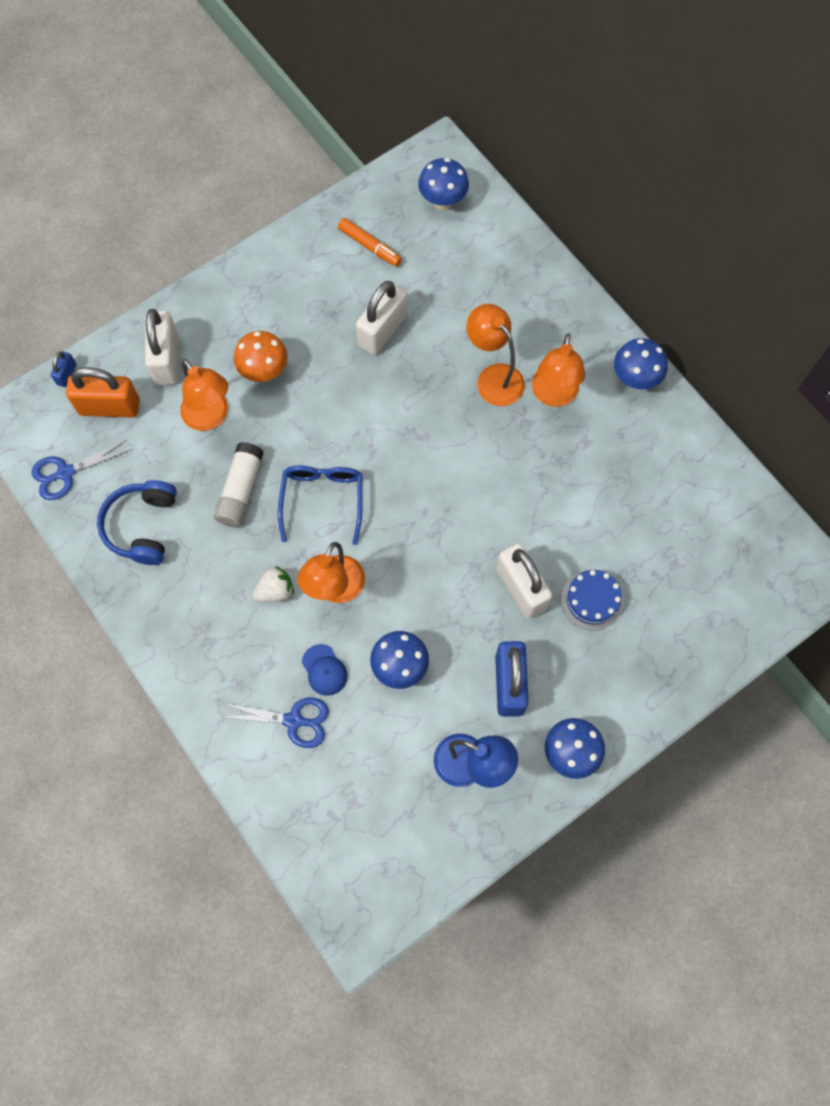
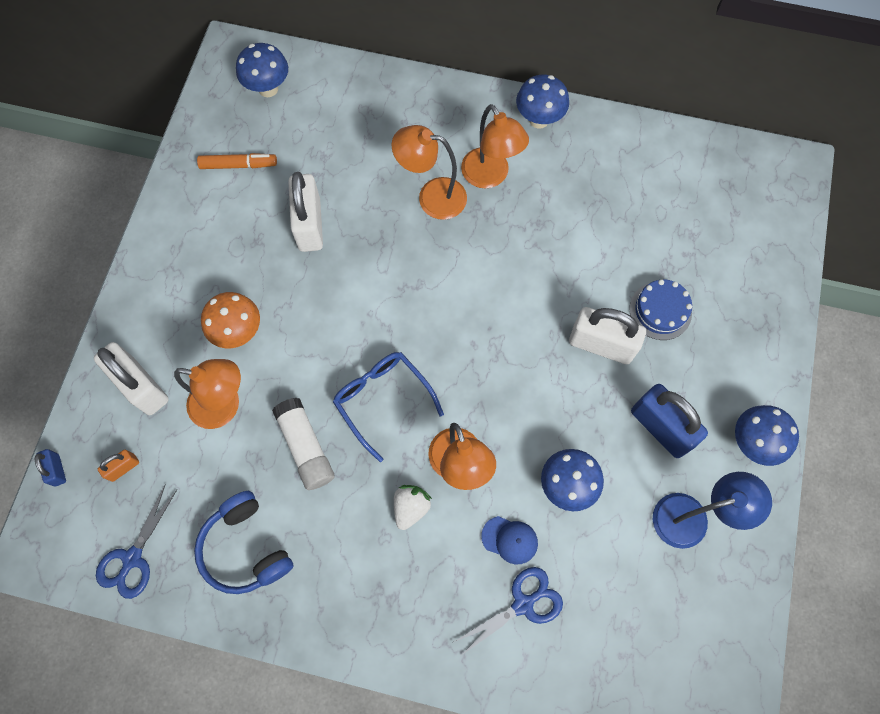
camera: 40 degrees left, 0 degrees up
orange padlock [66,367,140,417] -> orange padlock [98,450,139,482], size x0.48

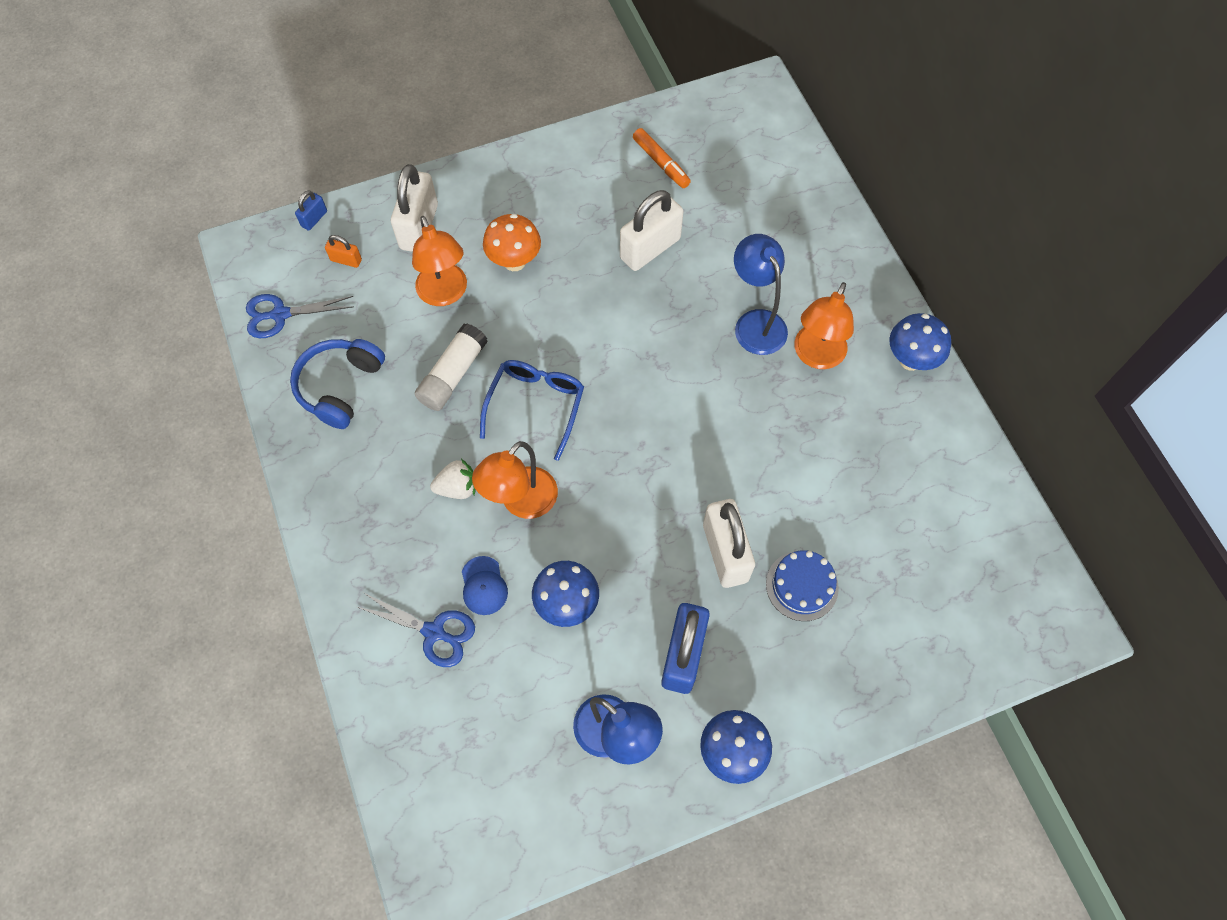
camera: 55 degrees right, 5 degrees down
blue mushroom [236,43,288,97] -> none
orange lamp [392,125,467,220] -> blue lamp [734,234,788,355]

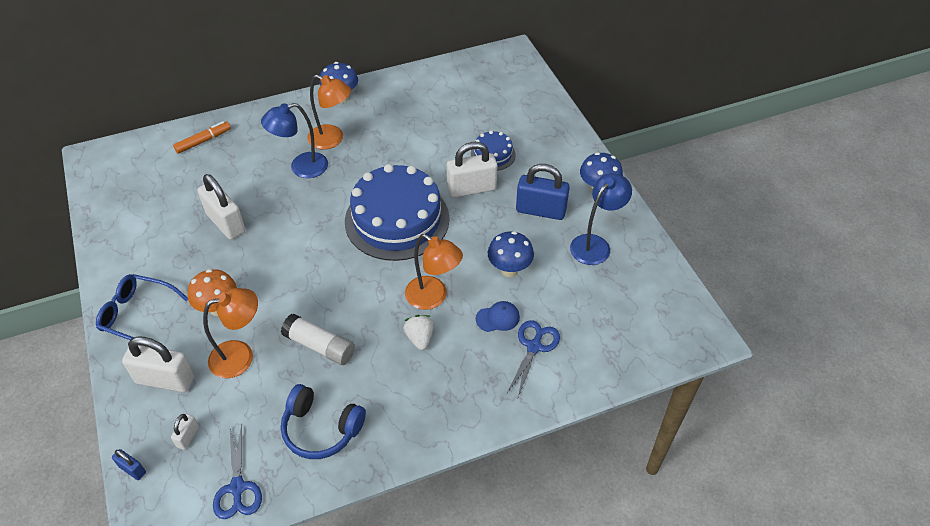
camera: 90 degrees left, 15 degrees down
orange padlock [325,235,362,268] -> white padlock [171,414,199,450]
blue glasses [480,360,584,461] -> blue glasses moved to [96,274,188,340]
orange marker [633,128,691,188] -> orange marker moved to [173,121,231,154]
none -> blue cake [345,164,450,261]

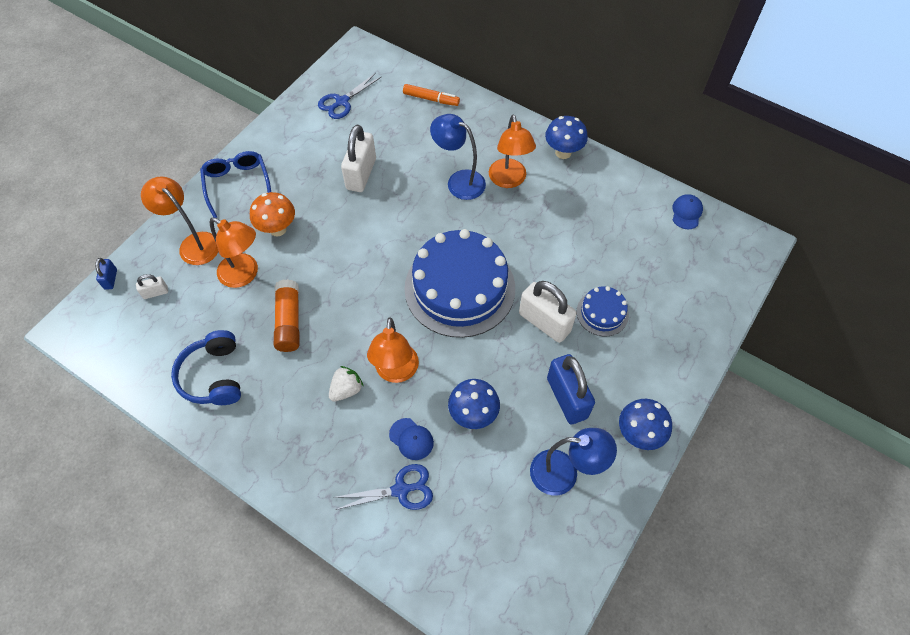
camera: 55 degrees right, 10 degrees up
white padlock [122,336,194,392] -> orange lamp [141,177,219,265]
blue scissors [213,424,262,519] -> blue scissors moved to [318,73,381,119]
white glue stick [281,314,355,365] -> orange glue stick [274,279,300,352]
none -> blue cap [673,194,703,229]

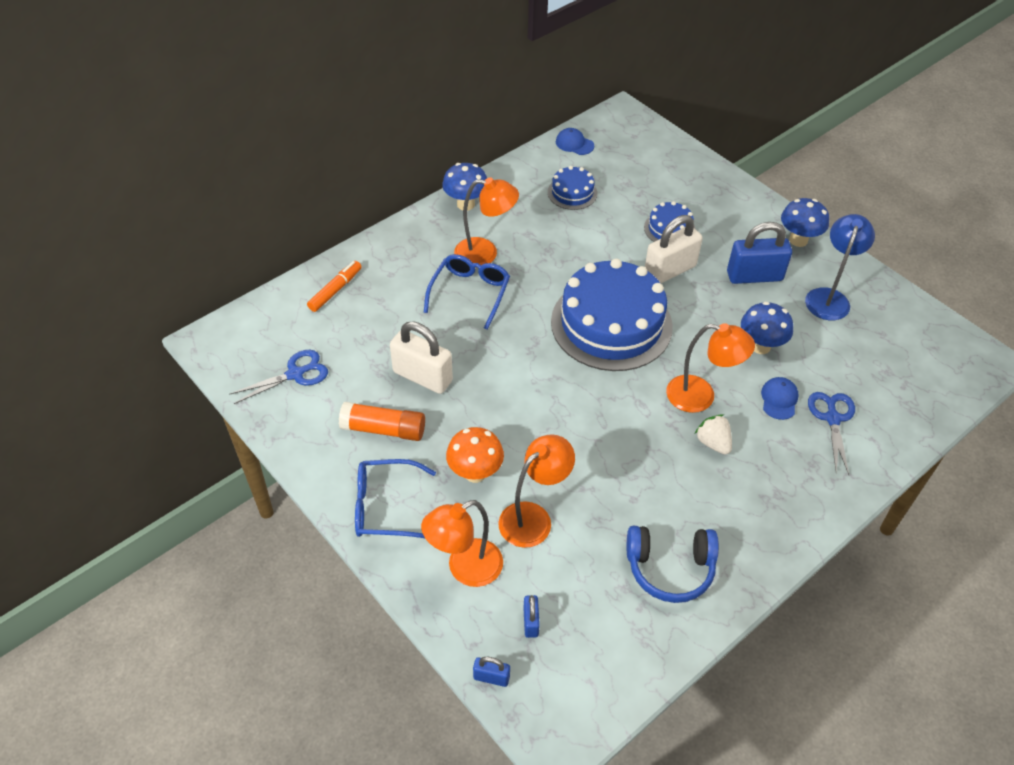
camera: 75 degrees left, 10 degrees down
white padlock [136,274,168,299] -> blue padlock [523,595,540,638]
orange glue stick [274,279,300,352] -> orange glue stick moved to [339,402,425,441]
blue scissors [318,73,381,119] -> blue scissors turned 90 degrees counterclockwise [229,350,328,404]
blue cap [389,418,434,460] -> blue cap turned 45 degrees counterclockwise [761,377,799,420]
blue lamp [430,114,486,200] -> blue glasses [424,254,510,330]
none -> blue cake [548,166,597,210]

